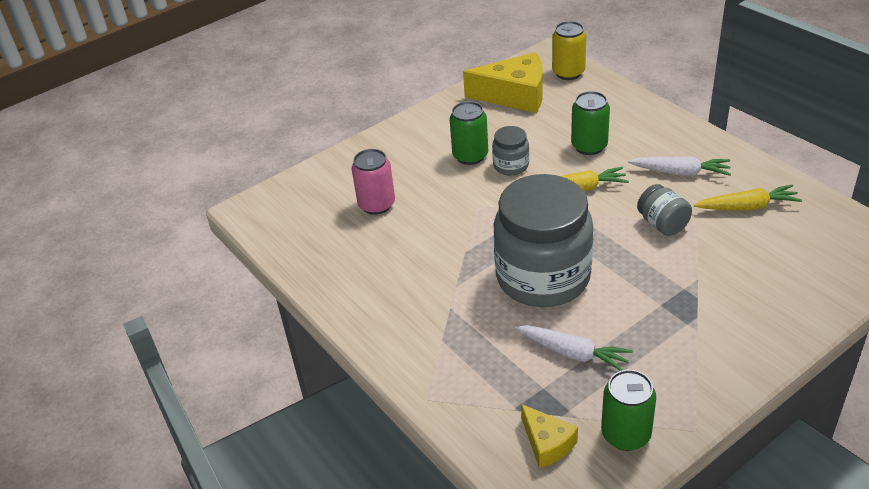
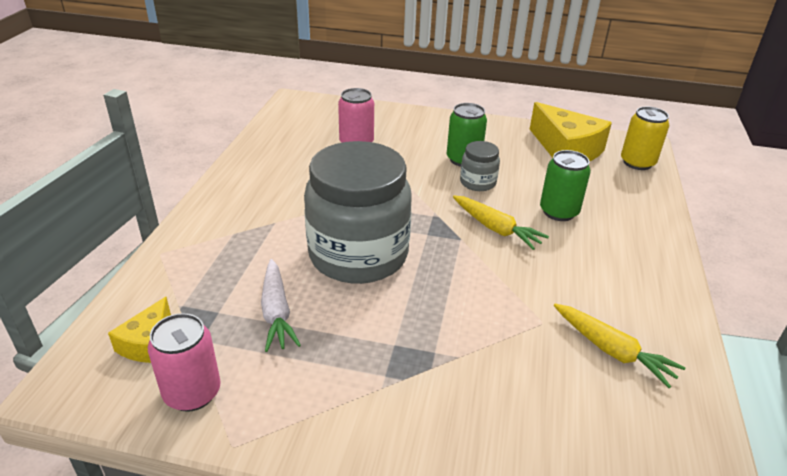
camera: 45 degrees right, 5 degrees down
green can [601,369,656,451] -> pink can [148,313,221,412]
white carrot [628,156,731,176] -> none
grey jar [637,184,692,236] -> none

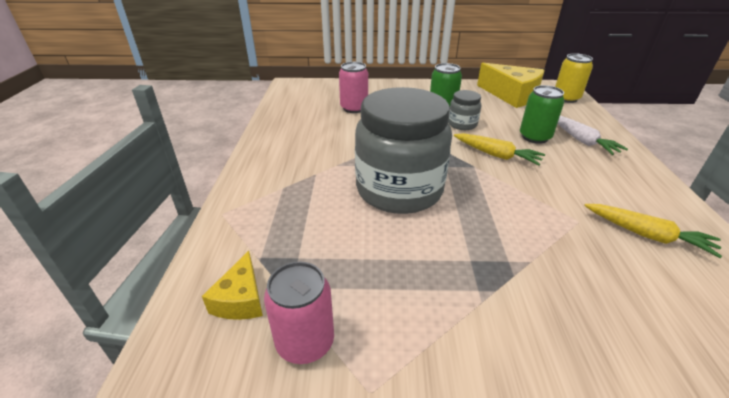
camera: 10 degrees left, 0 degrees up
white carrot [261,259,301,352] -> white carrot moved to [557,115,628,155]

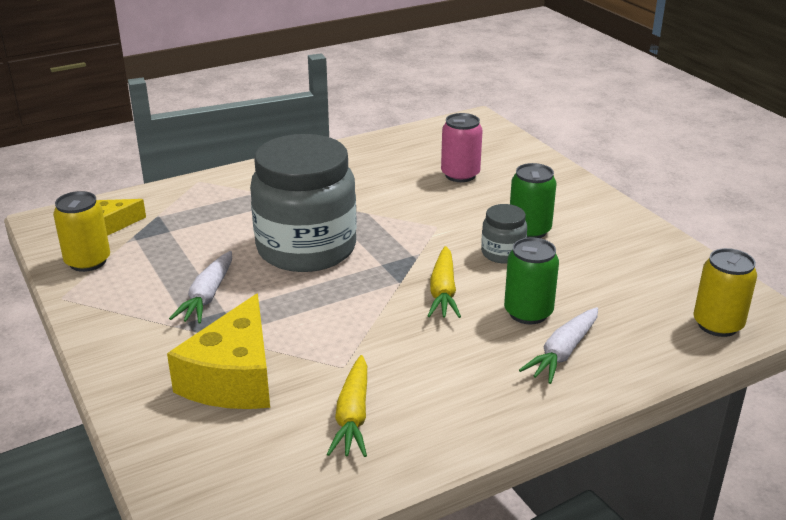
camera: 60 degrees right, 5 degrees down
pink can [264,262,334,364] -> yellow can [53,191,110,272]
yellow cheese [477,63,545,108] -> yellow cheese moved to [167,293,270,409]
none -> white carrot [169,251,232,324]

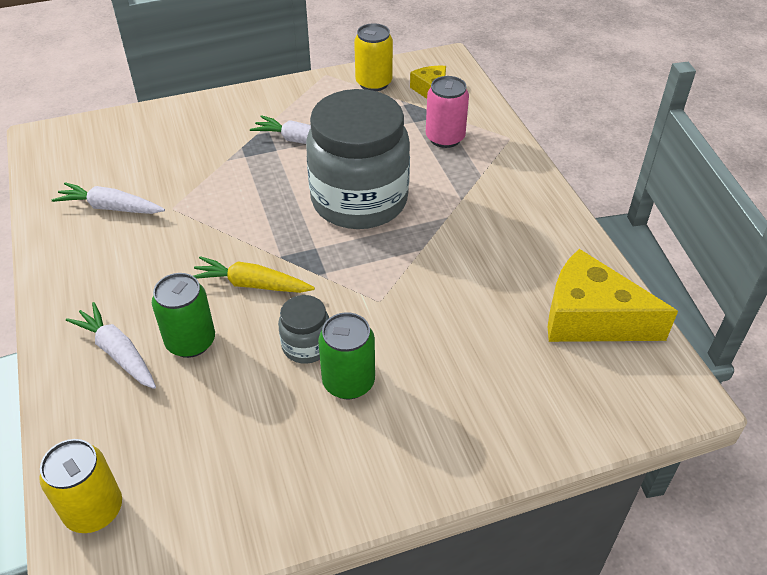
camera: 100 degrees right, 15 degrees up
yellow cheese [167,293,270,409] -> yellow cheese moved to [548,249,678,342]
yellow carrot [327,355,367,457] -> white carrot [52,182,165,214]
pink can [441,113,483,182] -> pink can moved to [426,76,469,148]

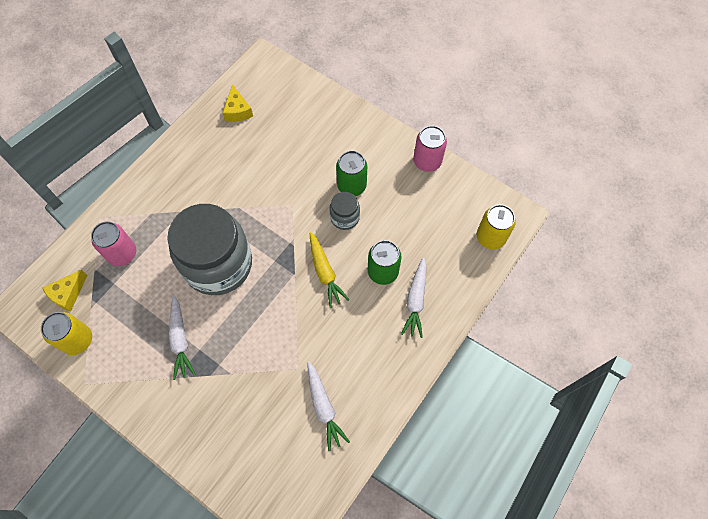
camera: 125 degrees left, 20 degrees up
yellow cheese [548,249,678,342] -> yellow cheese [223,84,253,122], size x0.54
none -> pink can [413,126,447,172]

